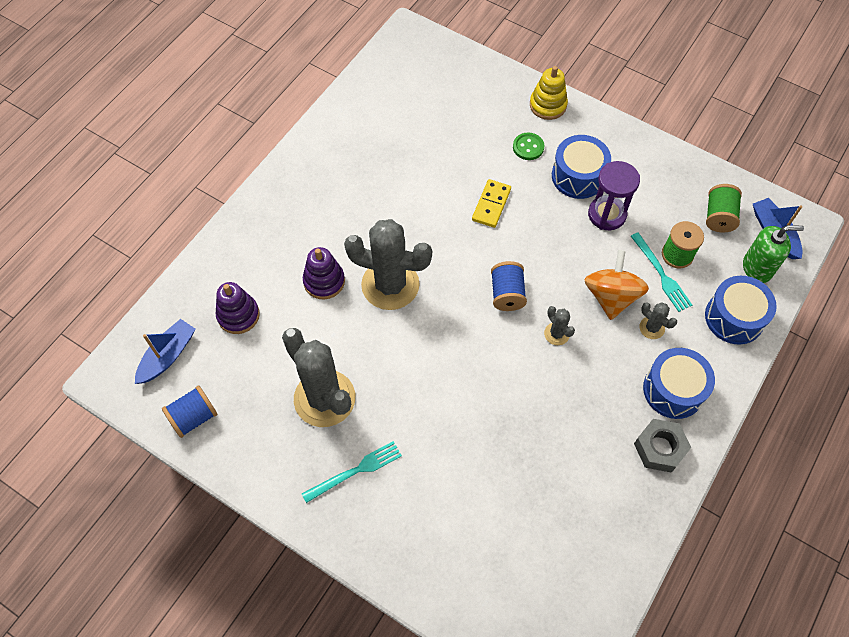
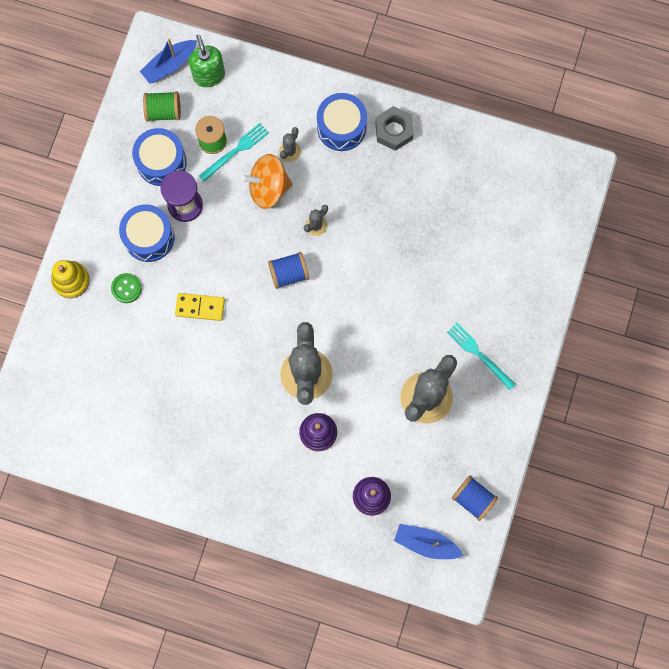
camera: 105 degrees left, 15 degrees up
blue drum [705,276,777,345] -> blue drum moved to [132,128,187,186]

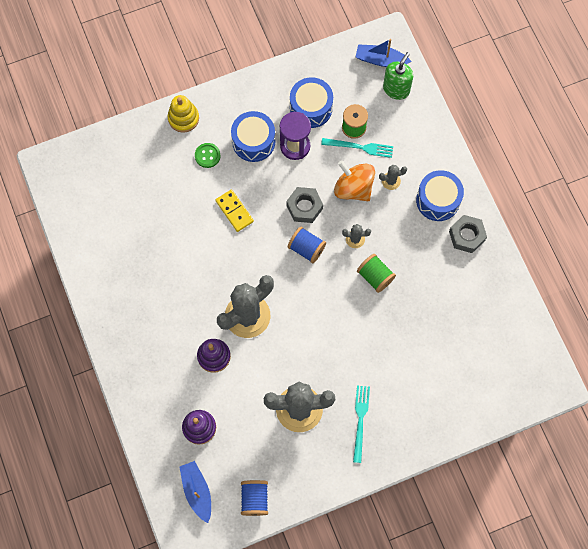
camera: 50 degrees right, 5 degrees down
green spool [143,91,181,122] -> green spool moved to [357,254,396,293]
none -> grey nut [286,187,323,223]

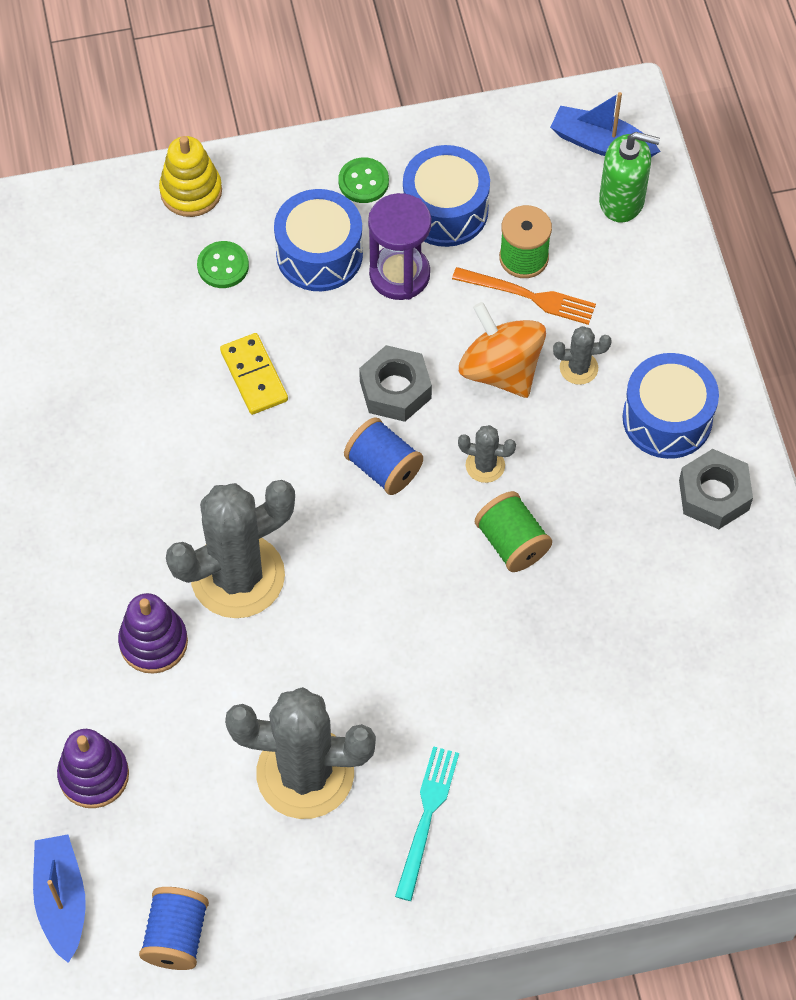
camera: 10 degrees right, 10 degrees down
turquoise fork [321,138,393,158] -> orange fork [452,267,596,325]
green soap dispenser [383,52,413,100] -> green soap dispenser turned 60 degrees clockwise [599,132,660,223]
none -> green button [338,157,389,203]

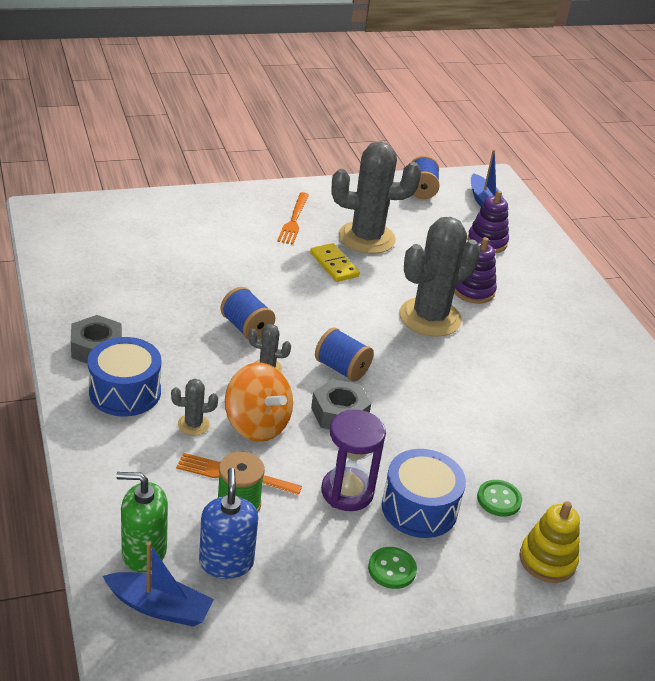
camera: 170 degrees right, 25 degrees down
yellow domino [220,333,288,415] -> yellow domino moved to [310,243,360,282]
turquoise fork [395,746,459,901] -> orange fork [277,192,309,245]
blue drum [403,145,490,247] -> none
green spool [475,491,552,572] -> blue spool [220,287,275,340]
none -> blue soap dispenser [199,468,258,579]

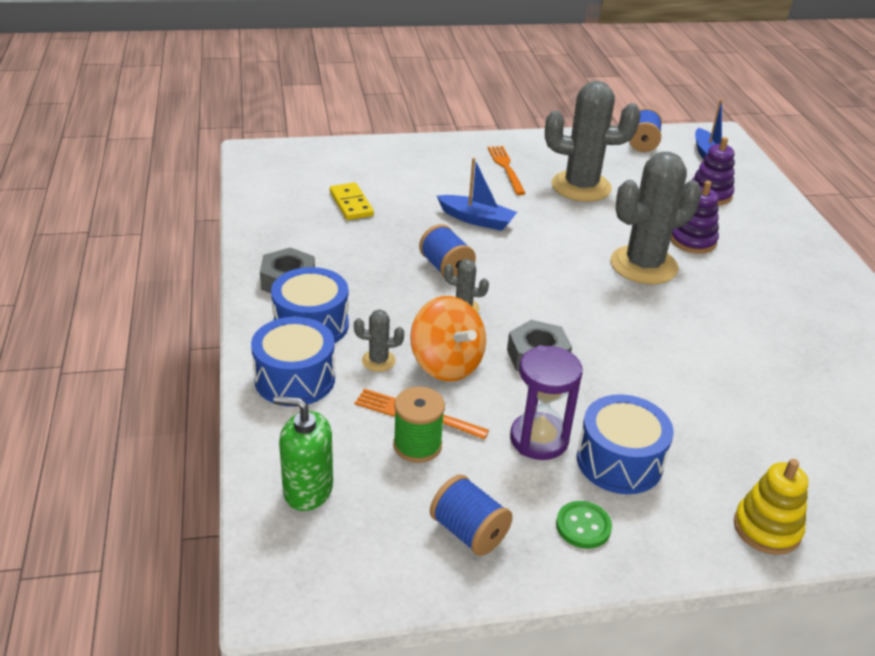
camera: 10 degrees right, 0 degrees up
blue boat [102,542,214,627] -> blue boat moved to [437,158,517,231]
blue soap dispenser [199,468,258,579] -> none
orange fork [277,192,309,245] -> orange fork turned 150 degrees clockwise [488,146,526,195]
yellow domino [310,243,360,282] -> yellow domino moved to [330,182,374,220]
blue spool [315,327,374,382] -> blue spool moved to [430,474,513,556]
green button [477,480,522,517] -> none
none -> blue drum [251,317,335,407]

